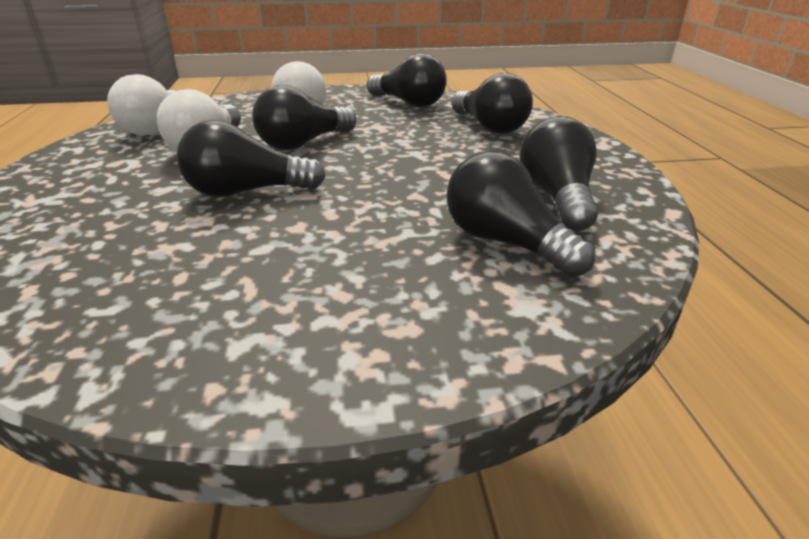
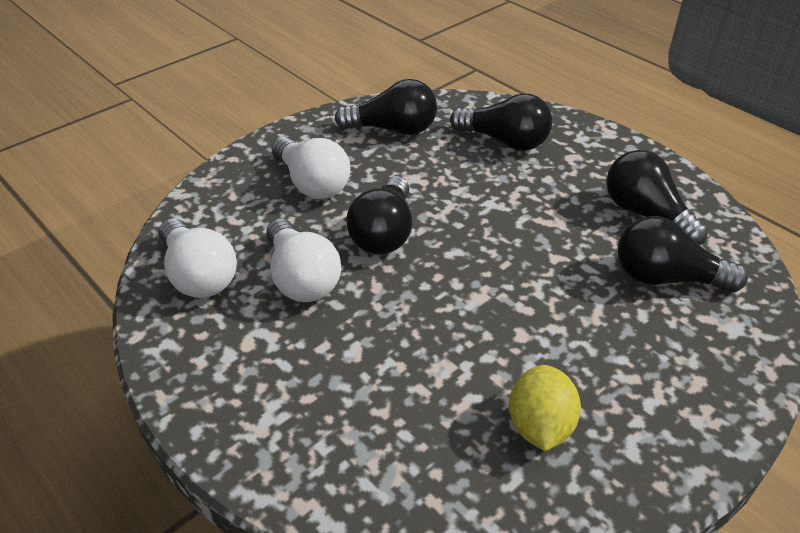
camera: 35 degrees left, 10 degrees up
black light bulb [177,120,326,197] -> none
none -> yellow lemon [509,365,581,451]

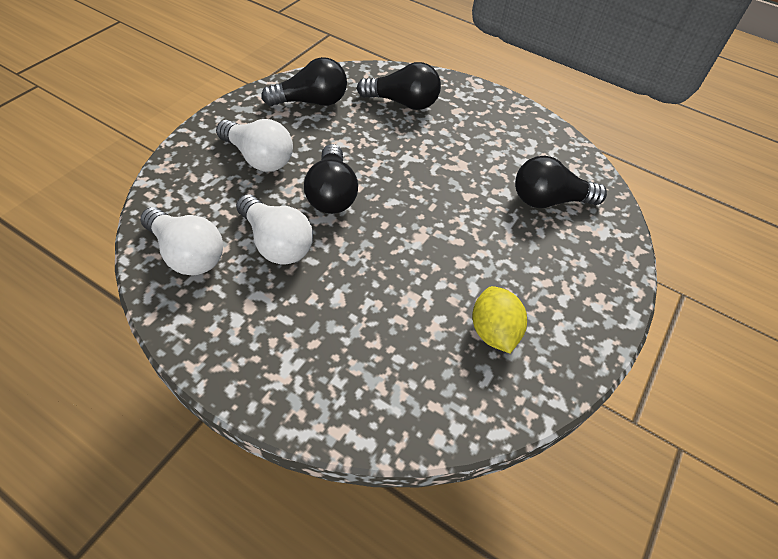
camera: 20 degrees left, 10 degrees up
black light bulb [606,150,708,245] -> none

